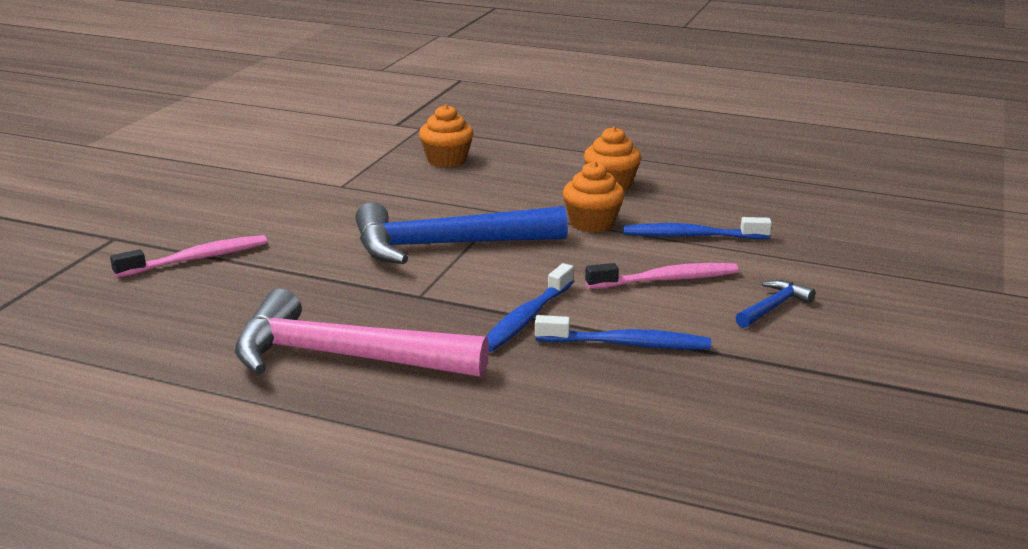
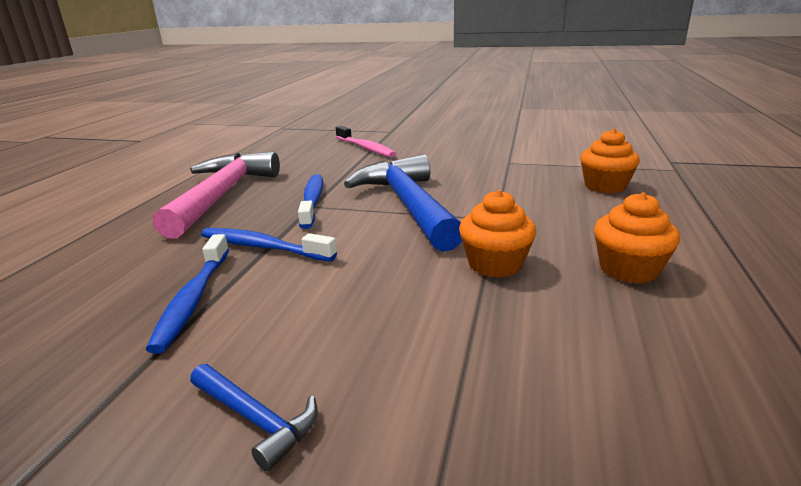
camera: 85 degrees right, 0 degrees up
pink toothbrush [585,263,738,289] -> none
blue toothbrush [623,217,772,239] -> blue toothbrush moved to [298,174,323,229]

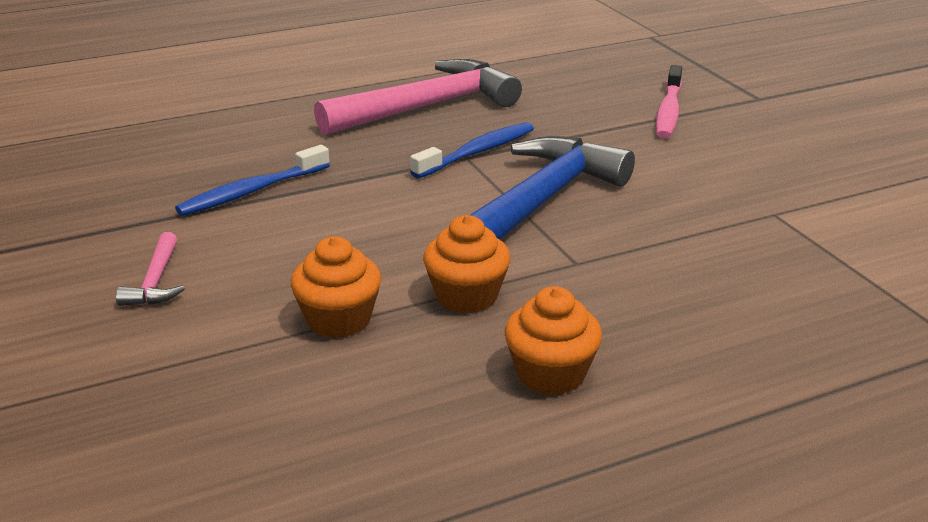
camera: 50 degrees right, 5 degrees up
blue hammer [190,364,318,471] -> pink hammer [116,232,185,306]
blue toothbrush [201,228,337,261] -> none
orange cupcake [580,129,640,194] -> orange cupcake moved to [291,237,381,338]

